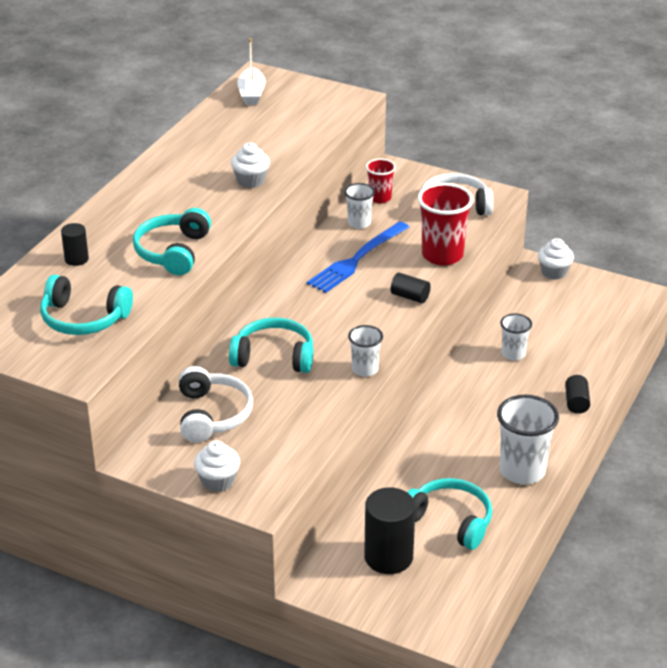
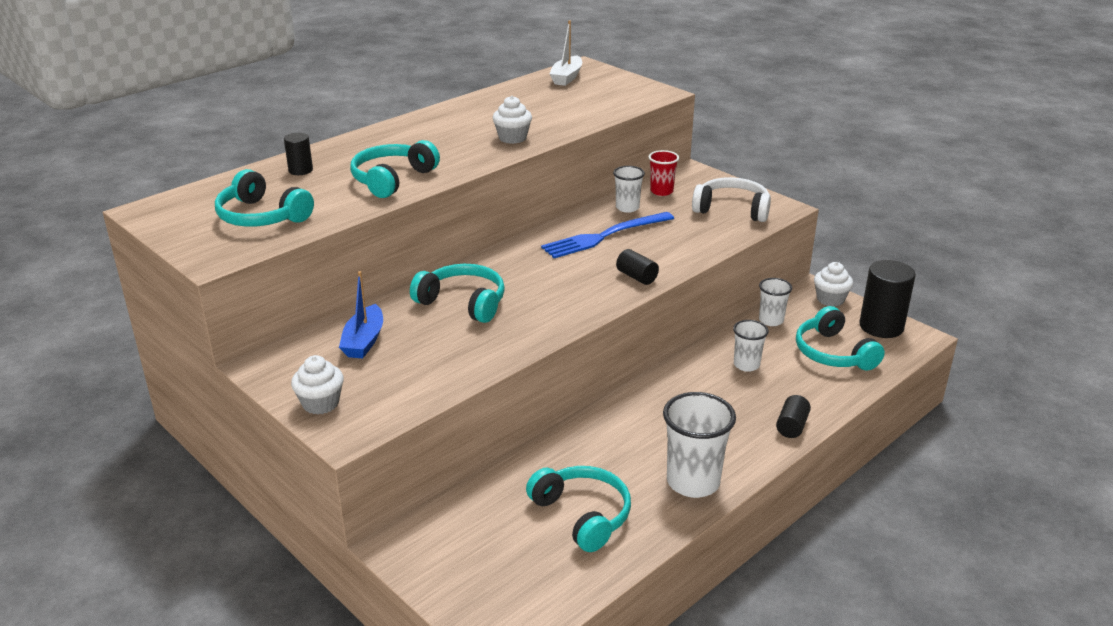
camera: 20 degrees right, 5 degrees down
white headphones [179,366,253,443] -> blue boat [339,271,383,359]
white cup [348,325,383,377] -> white cup moved to [759,278,792,326]
black cylinder [364,487,415,574] -> black cylinder moved to [859,260,916,338]
red cup [418,183,474,266] -> none
none -> turquoise headphones [796,306,885,371]

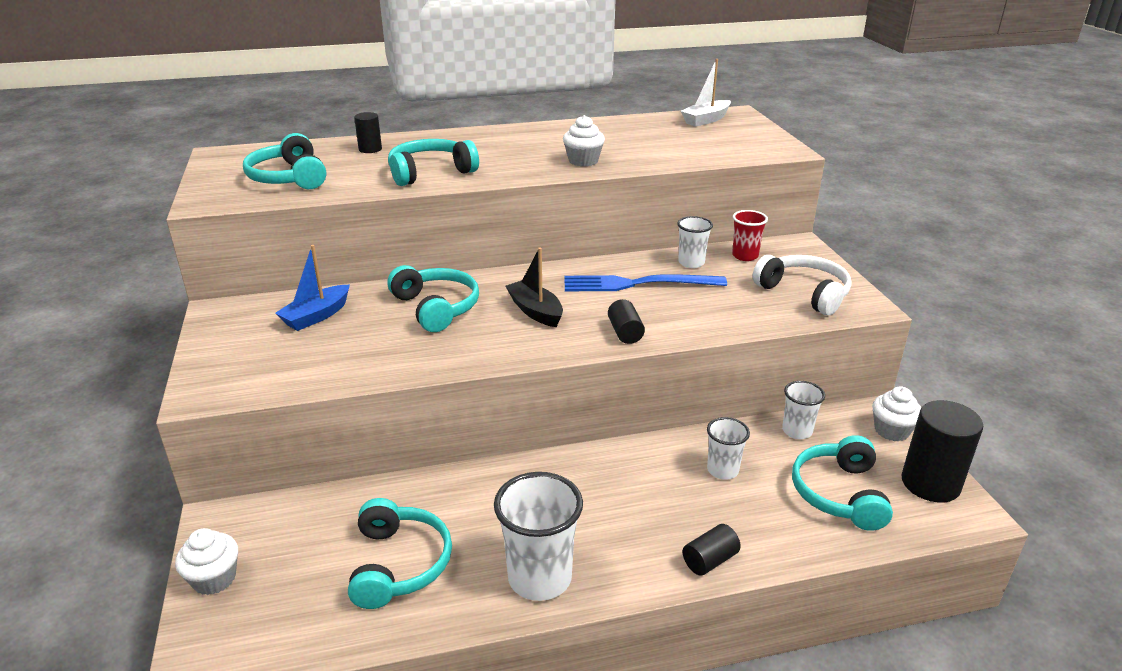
camera: 30 degrees right, 0 degrees up
white cupcake [291,355,344,415] -> white cupcake moved to [175,528,238,595]
none -> black boat [506,248,563,327]

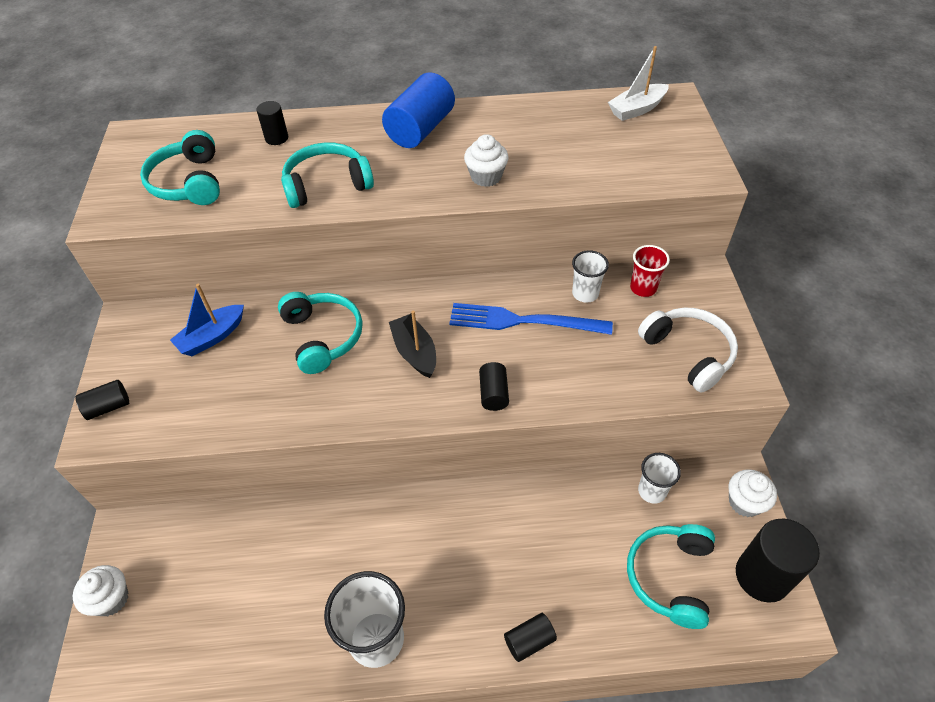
camera: 10 degrees right, 20 degrees up
turquoise headphones [348,498,452,609] -> none
white cup [707,417,750,480] -> none
none -> black cylinder [75,380,129,420]
none -> blue cylinder [382,72,455,148]

